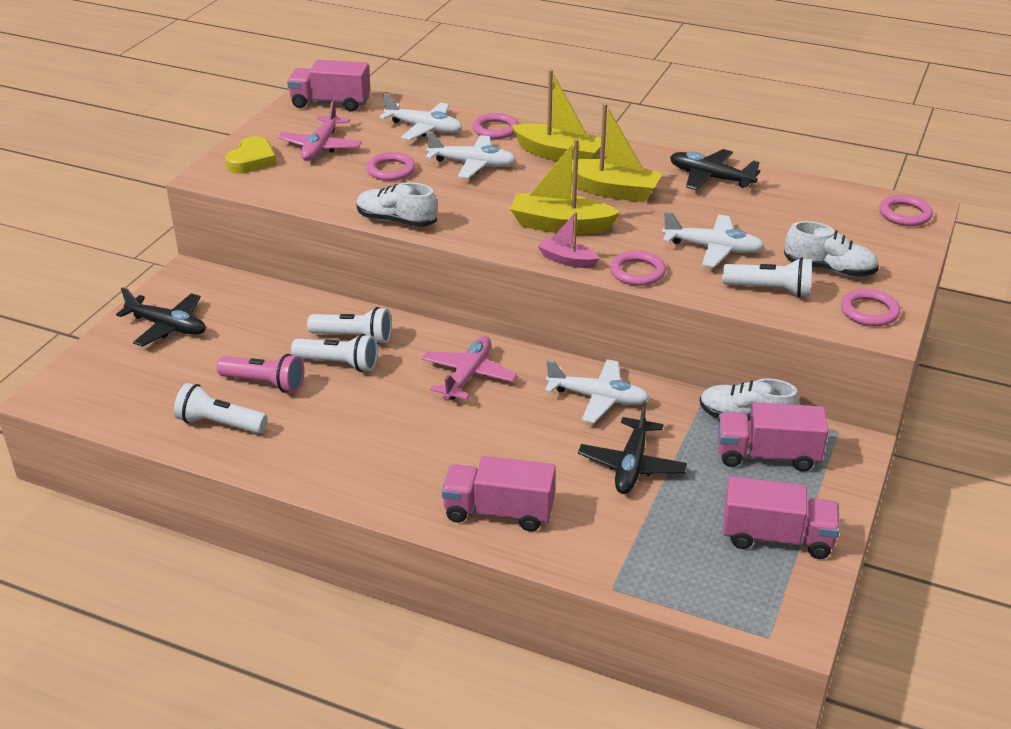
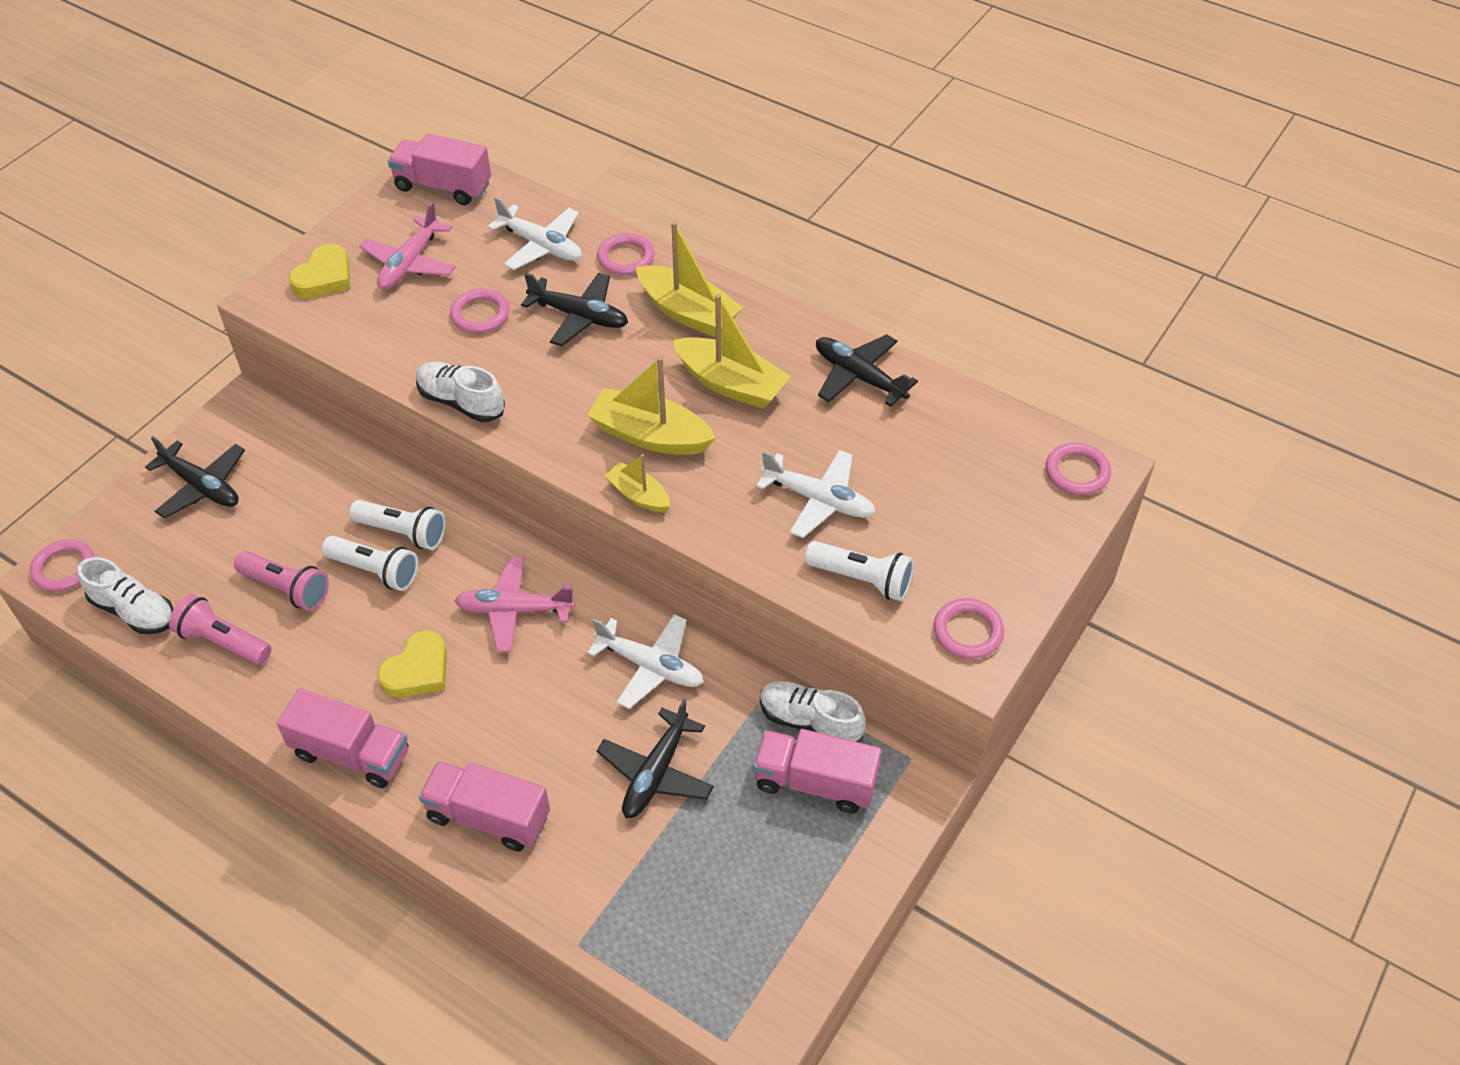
camera: 10 degrees right, 15 degrees up
white flashlight [174,383,268,434] -> pink flashlight [169,594,272,665]
pink plane [421,336,517,400] -> pink plane turned 120 degrees counterclockwise [454,557,575,652]
white plane [426,132,516,179] -> black plane [521,272,628,346]
pink boat [538,212,599,268] -> yellow boat [605,454,670,513]
pink ring [610,251,666,286] -> pink ring moved to [30,539,94,592]
pink truck [723,476,840,559] -> pink truck moved to [277,688,408,788]
white shoe [784,221,879,277] -> white shoe moved to [78,557,174,634]
none -> yellow heart [377,630,447,698]

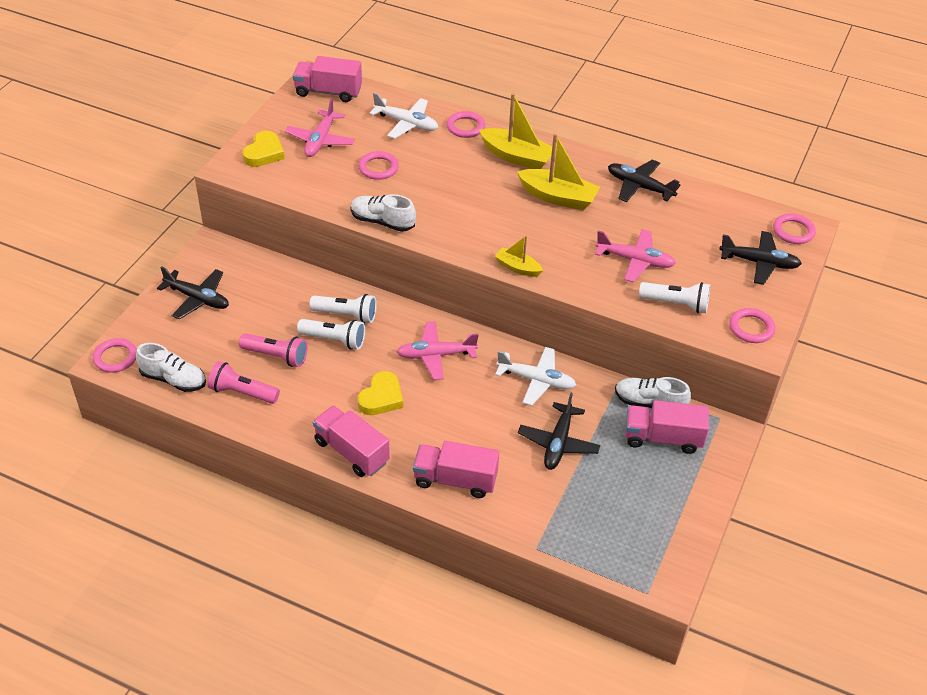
camera: 10 degrees left, 5 degrees down
pink truck [277,688,408,788] -> pink truck turned 150 degrees counterclockwise [313,406,390,477]
black plane [521,272,628,346] -> black plane moved to [719,231,802,285]
yellow boat [587,356,716,455] -> none
white plane [756,450,876,538] -> pink plane [595,229,676,282]

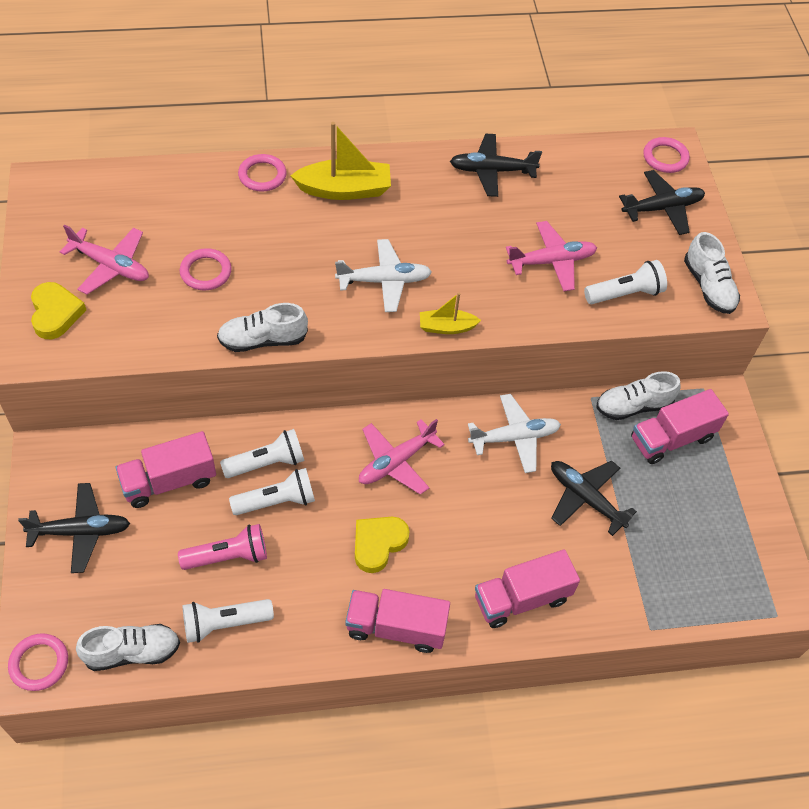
camera: 35 degrees left, 10 degrees up
pink flashlight [208,361,280,404] -> white flashlight [182,599,274,643]
pink plane [285,98,355,157] -> pink plane turned 45 degrees counterclockwise [60,225,149,295]
pink truck [293,56,362,102] -> pink truck moved to [115,431,216,508]
yellow heart [357,371,403,415] -> yellow heart turned 135 degrees counterclockwise [355,517,410,573]
white plane [369,93,438,139] -> white plane moved to [335,239,432,312]
yellow boat [517,133,600,210] -> none
black plane [518,393,600,470] -> black plane turned 150 degrees clockwise [551,461,637,536]
pink ring [729,308,775,343] -> white shoe [684,232,740,314]

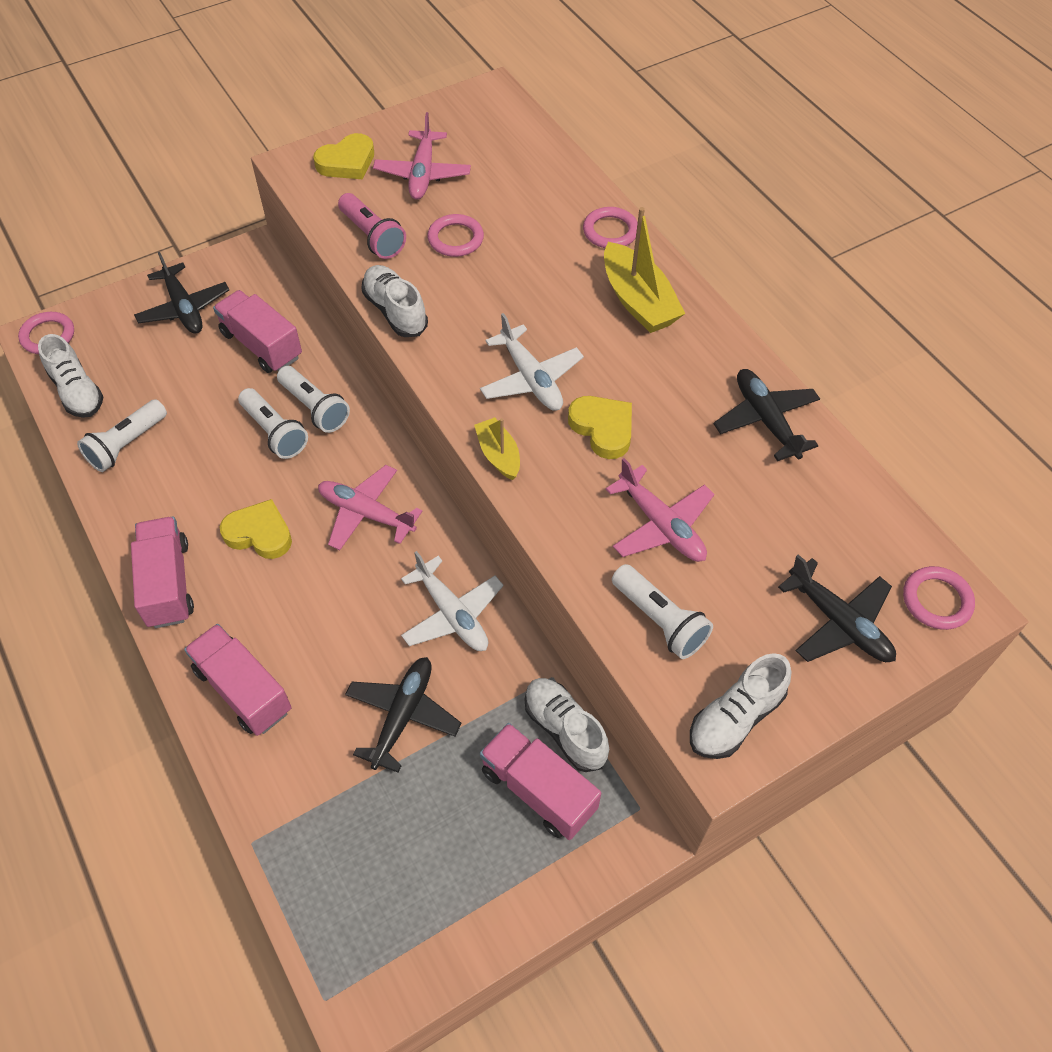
camera: 70 degrees right, 0 degrees up
pink flashlight [178,524,267,570] -> pink flashlight moved to [338,193,406,259]
white flashlight [182,599,274,643] -> white flashlight turned 105 degrees counterclockwise [77,399,167,472]
none -> yellow heart [568,396,632,459]

